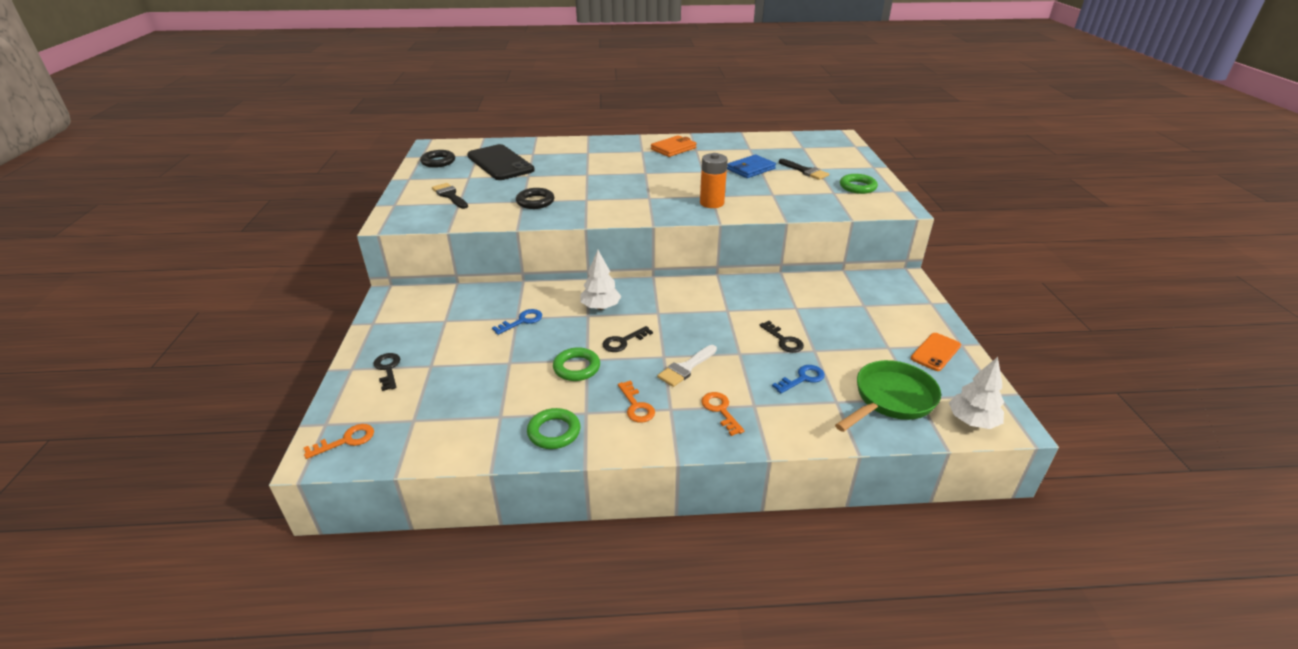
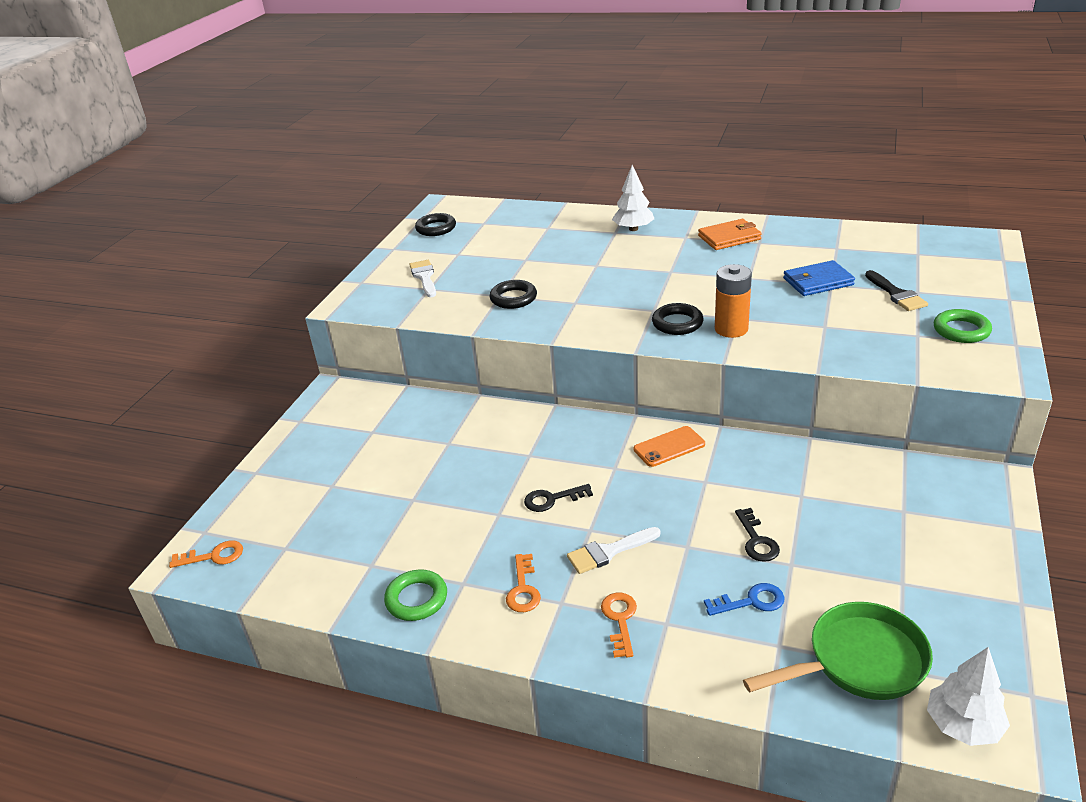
camera: 25 degrees right, 0 degrees up
black key [373,353,400,391] -> none
black brush [432,183,468,209] -> white brush [409,260,436,297]
black phone [467,144,535,180] -> none
blue key [492,309,542,335] -> none
green ring [553,347,600,381] -> none
white tree [580,250,621,310] -> white tree moved to [612,165,654,231]
orange phone [911,333,961,371] -> orange phone moved to [634,426,705,467]
none -> black ring [652,303,704,335]

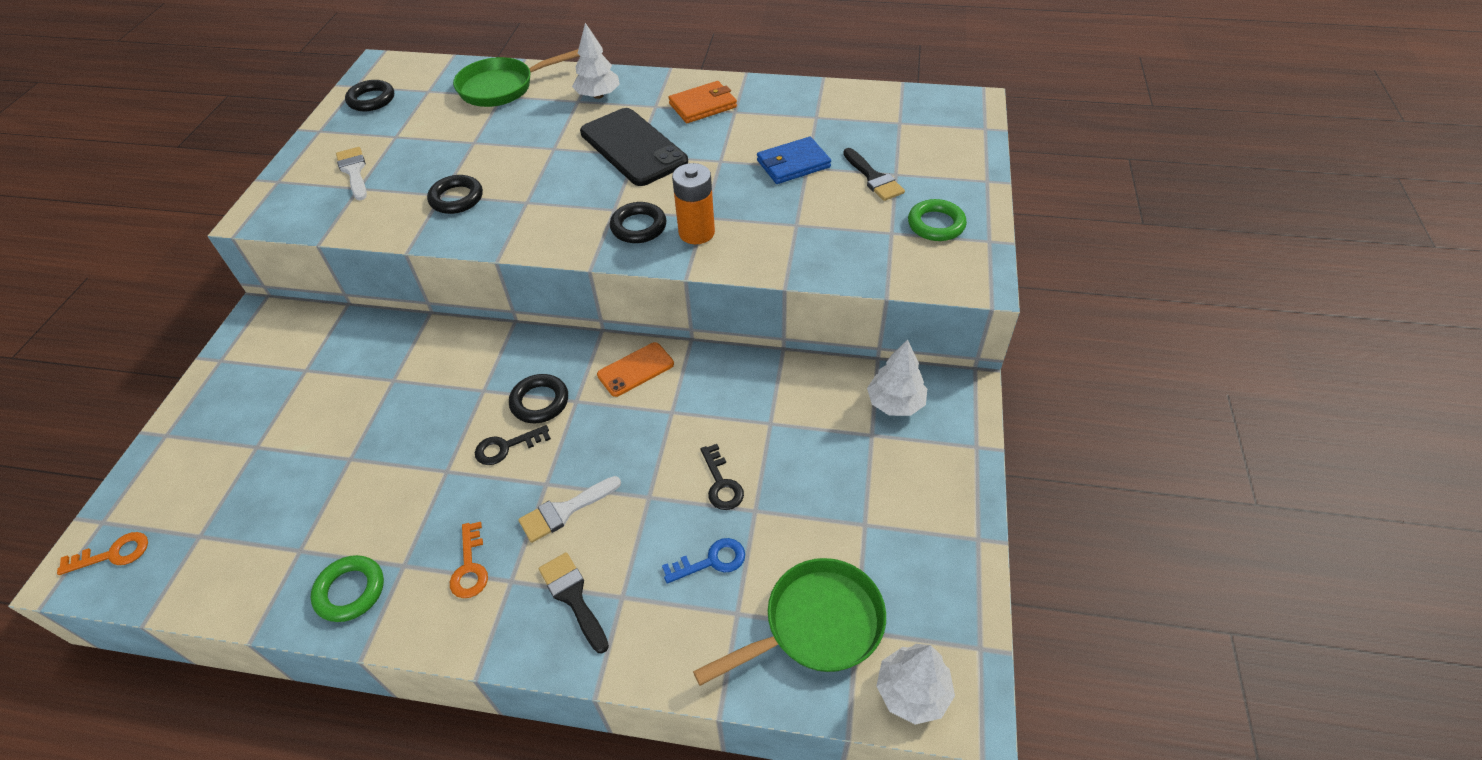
camera: 10 degrees left, 15 degrees up
orange key [601,593,637,658] -> black brush [539,552,609,654]
none -> green pan [453,49,580,107]
none -> black ring [509,374,568,423]
none -> black phone [580,108,688,186]
none -> white tree [867,339,927,416]

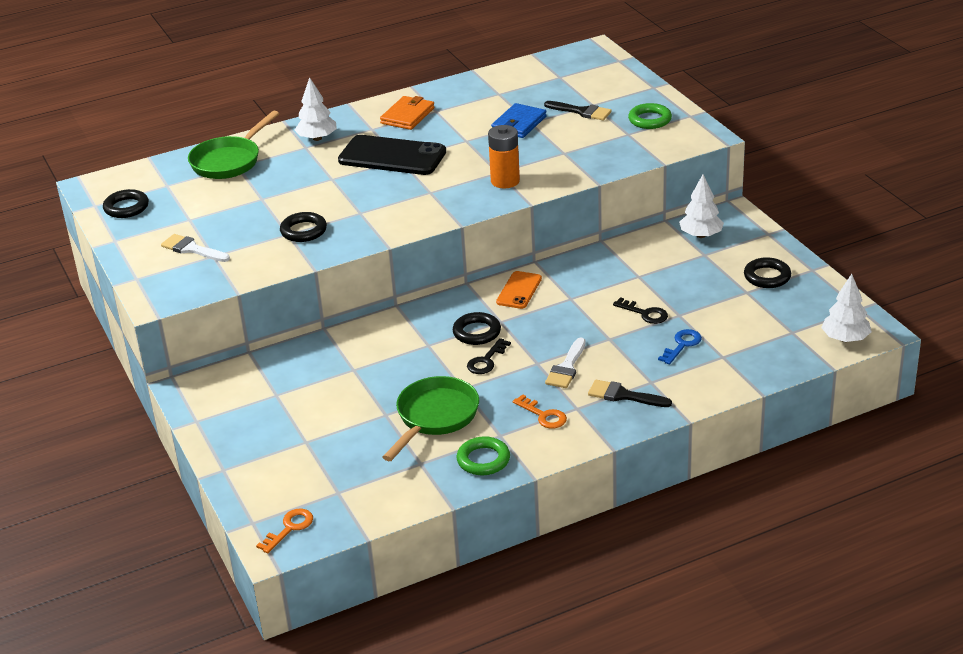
camera: 35 degrees left, 15 degrees down
black ring [610,202,667,243] -> black ring moved to [744,257,791,288]
green pan [693,558,886,686] -> green pan moved to [383,376,479,461]

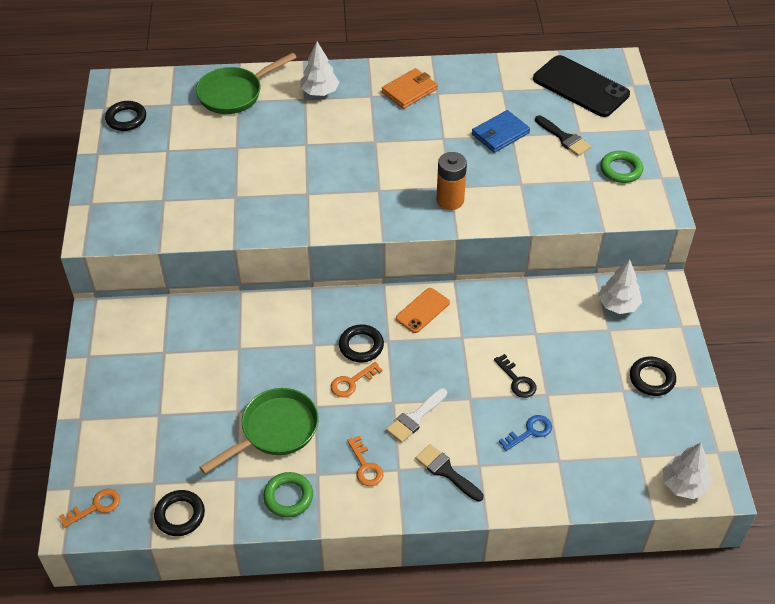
camera: 20 degrees right, 15 degrees up
white brush [161,234,230,262] -> none
black ring [280,212,327,242] -> black ring moved to [154,490,205,536]
black phone [338,135,446,175] -> black phone moved to [533,55,630,117]
black key [467,338,511,374] -> orange key [330,362,382,397]

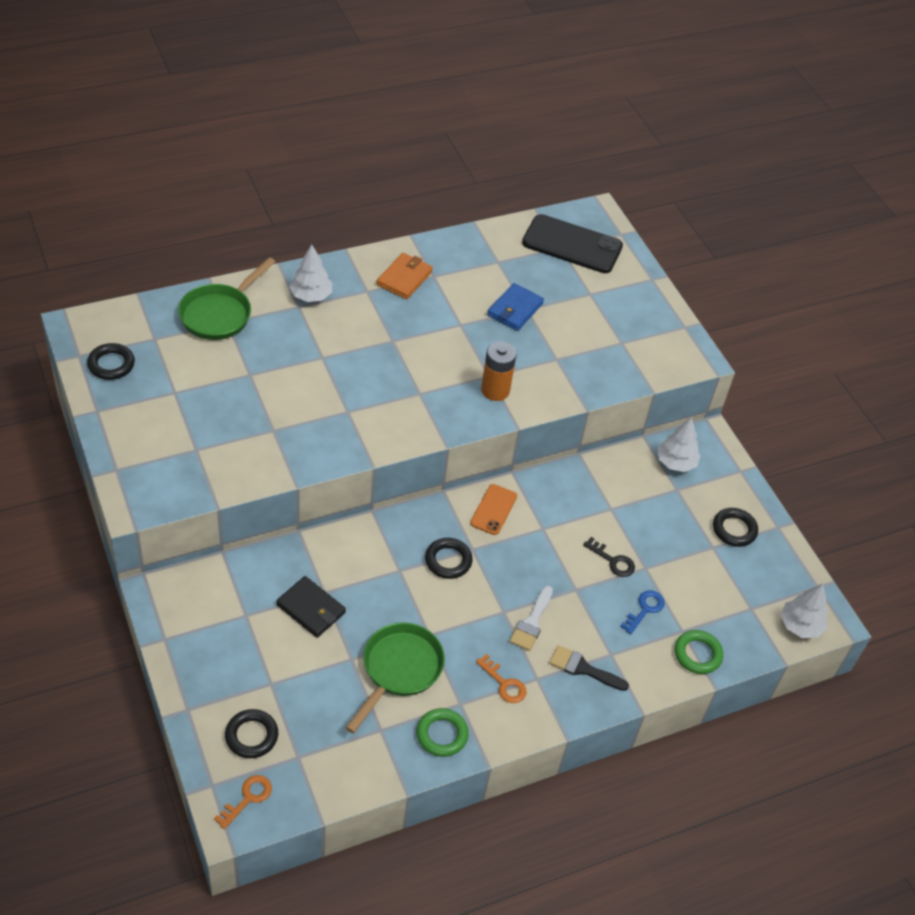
camera: 25 degrees left, 0 degrees up
black ring [154,490,205,536] -> black ring moved to [225,709,278,758]
orange key [330,362,382,397] -> none
black brush [535,115,591,156] -> none
green ring [600,151,643,183] -> green ring moved to [675,630,723,674]
none -> black wallet [276,576,346,638]

